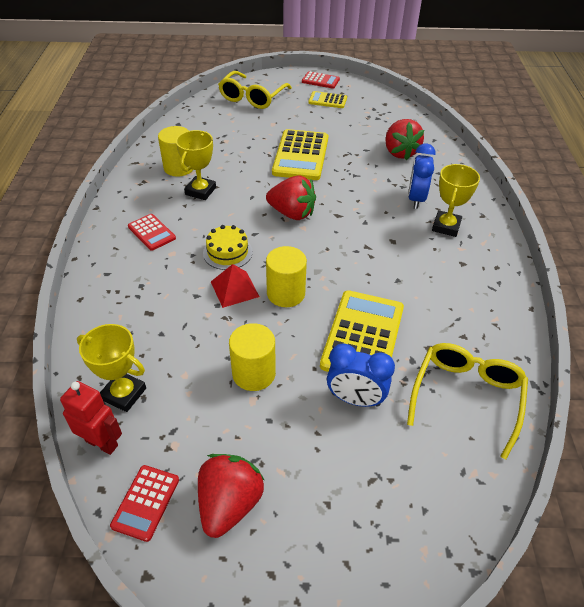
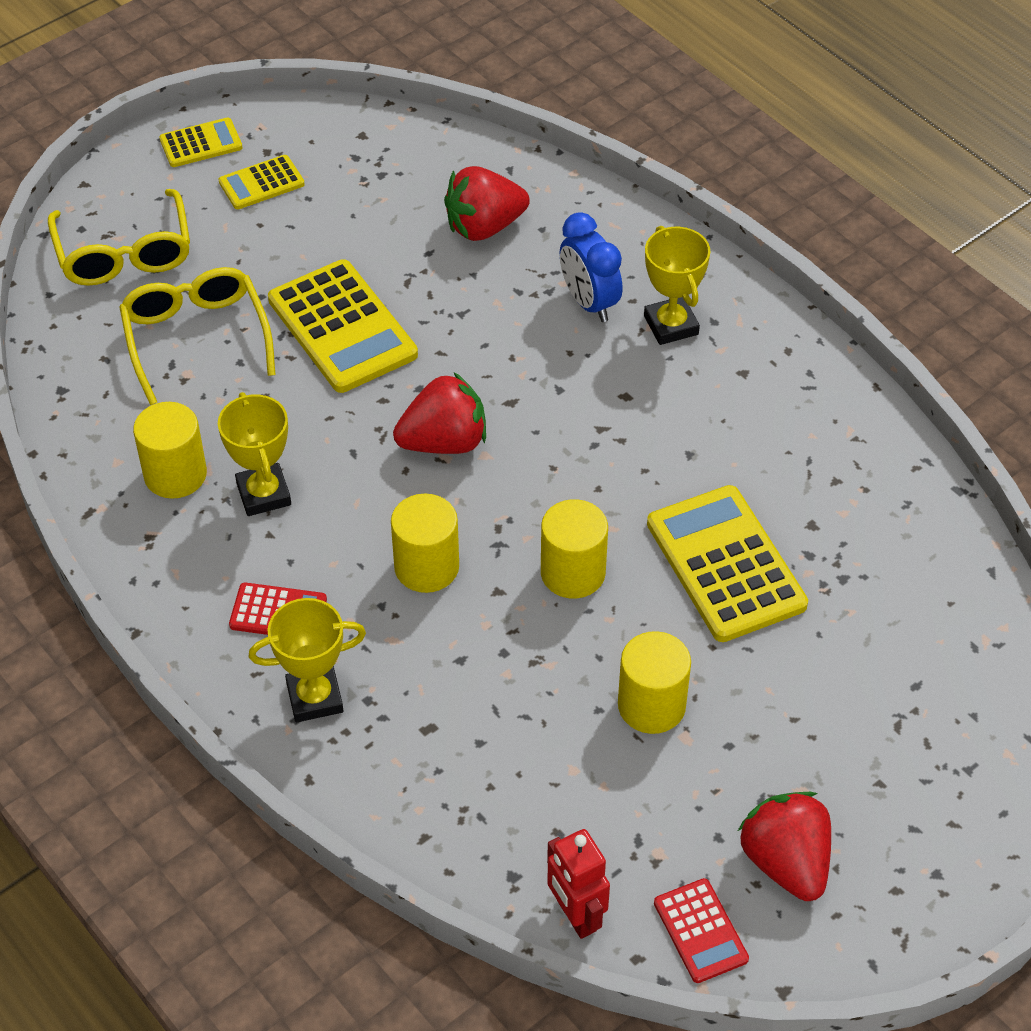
camera: 40 degrees left, 5 degrees up
red robot [60,381,122,455] -> red robot turned 105 degrees counterclockwise [547,829,610,939]
yellow trophy [77,324,146,412] -> yellow trophy moved to [249,598,366,722]
yellow cake [203,225,253,270] -> yellow cylinder [391,493,459,593]
red pyramid [211,264,260,308] -> none
red calculator [302,71,340,89] -> yellow calculator [159,118,242,167]
blue clock [327,344,395,407] -> none
red strawberry [385,119,424,160] -> red strawberry turned 120 degrees clockwise [444,166,530,241]
yellow glasses [407,343,528,460] -> yellow glasses moved to [119,267,276,405]

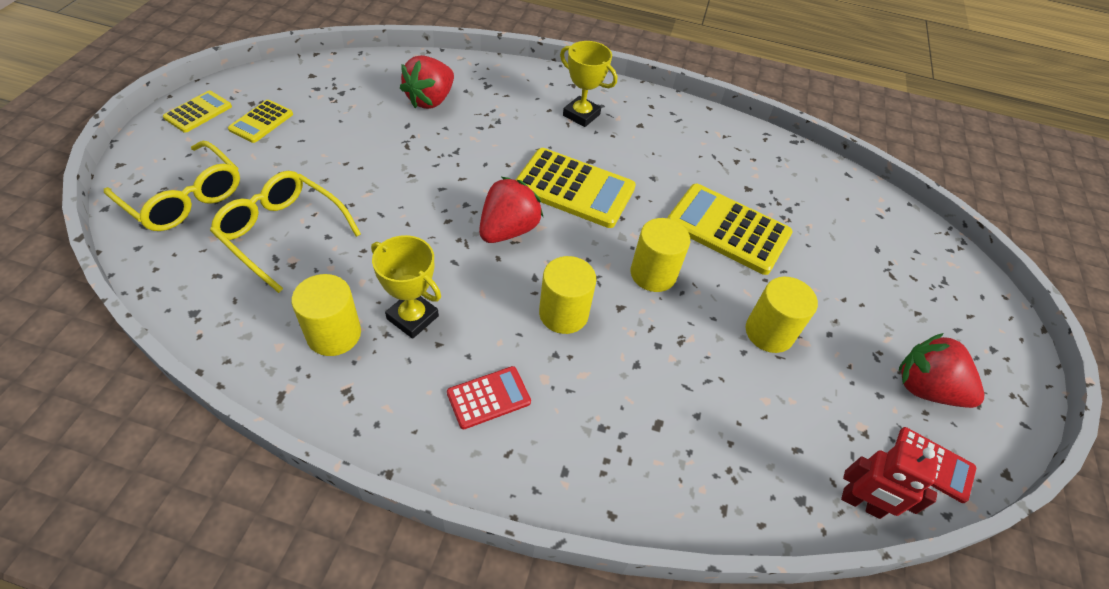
camera: 40 degrees left, 0 degrees up
yellow trophy [249,598,366,722] -> none
yellow calculator [268,259,418,393] -> yellow calculator moved to [516,148,636,228]
blue clock [560,212,623,322] -> none

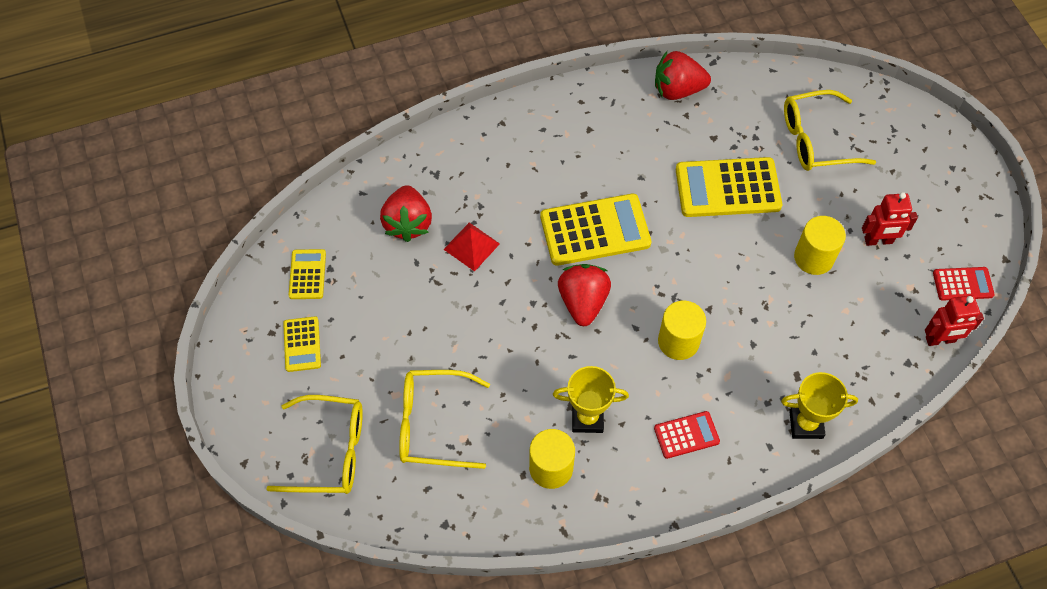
camera: 30 degrees left, 10 degrees up
yellow calculator [163,91,232,133] -> yellow calculator moved to [289,249,326,299]
red calculator [447,366,531,429] -> red calculator turned 45 degrees clockwise [654,411,720,459]
yellow trophy [560,41,617,127] -> yellow trophy moved to [781,372,858,439]
yellow cylinder [631,218,690,292] -> none
red strawberry [899,333,984,408] -> red strawberry moved to [655,51,711,100]
none -> red pyramid [443,223,500,272]
none -> yellow glasses [784,90,876,171]
none -> red robot [862,192,918,246]

